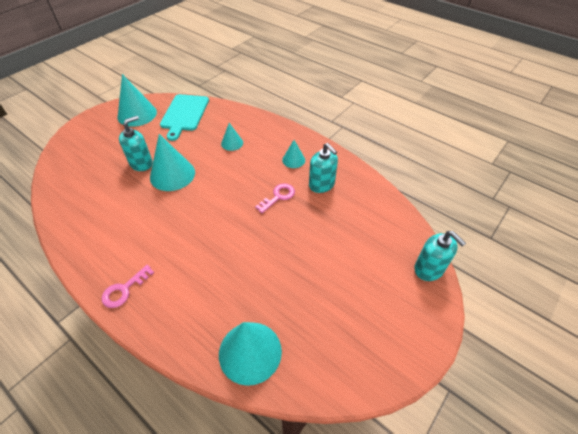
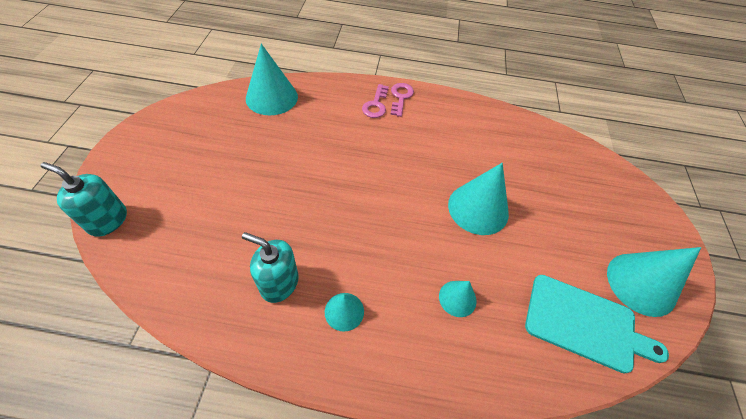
camera: 145 degrees right, 5 degrees up
turquoise soap dispenser [119,116,153,171] -> none
turquoise cutting board [160,94,209,141] -> turquoise cutting board turned 135 degrees clockwise [525,275,669,374]
pink key [255,183,295,213] -> pink key moved to [362,84,389,118]

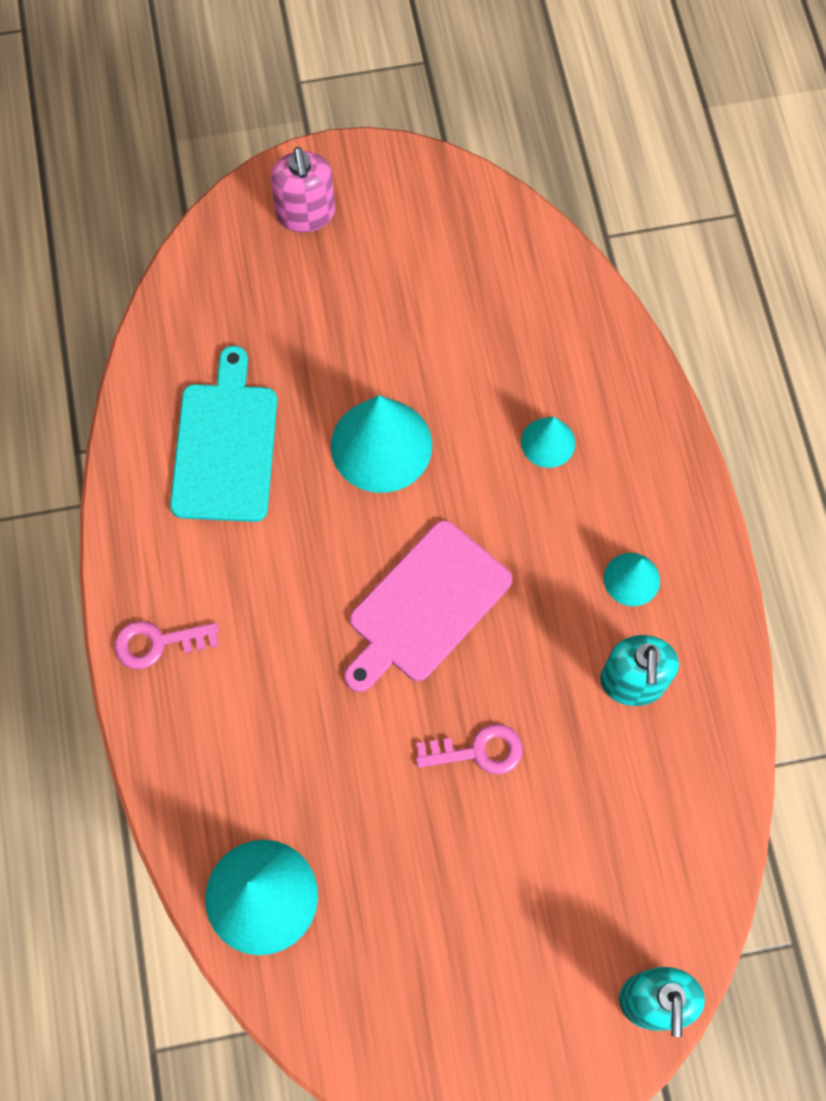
camera: 105 degrees left, 15 degrees up
pink key [362,84,389,118] -> pink key moved to [416,724,523,775]
turquoise cutting board [525,275,669,374] -> turquoise cutting board moved to [170,346,277,522]
turquoise cone [607,247,701,317] -> none
none -> pink soap dispenser [270,147,335,233]
none -> pink cutting board [344,520,512,692]

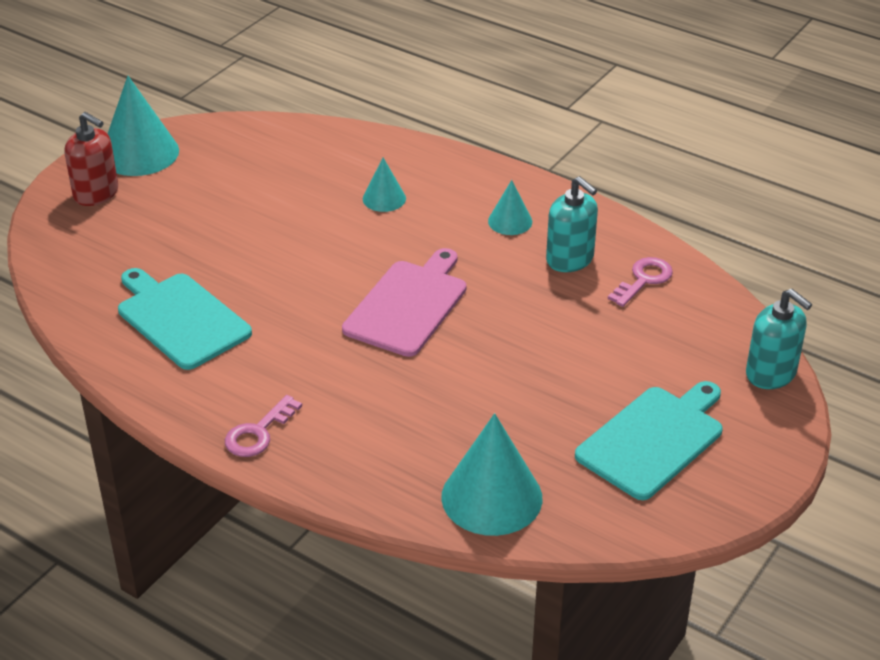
camera: 45 degrees left, 30 degrees down
pink soap dispenser [270,147,335,233] -> red soap dispenser [64,112,118,206]
turquoise cone [331,395,432,493] -> turquoise cone moved to [107,76,179,176]
pink cutting board [344,520,512,692] -> pink cutting board turned 150 degrees counterclockwise [342,248,467,357]
pink key [416,724,523,775] -> pink key moved to [608,257,673,307]
none -> turquoise cutting board [575,381,723,500]

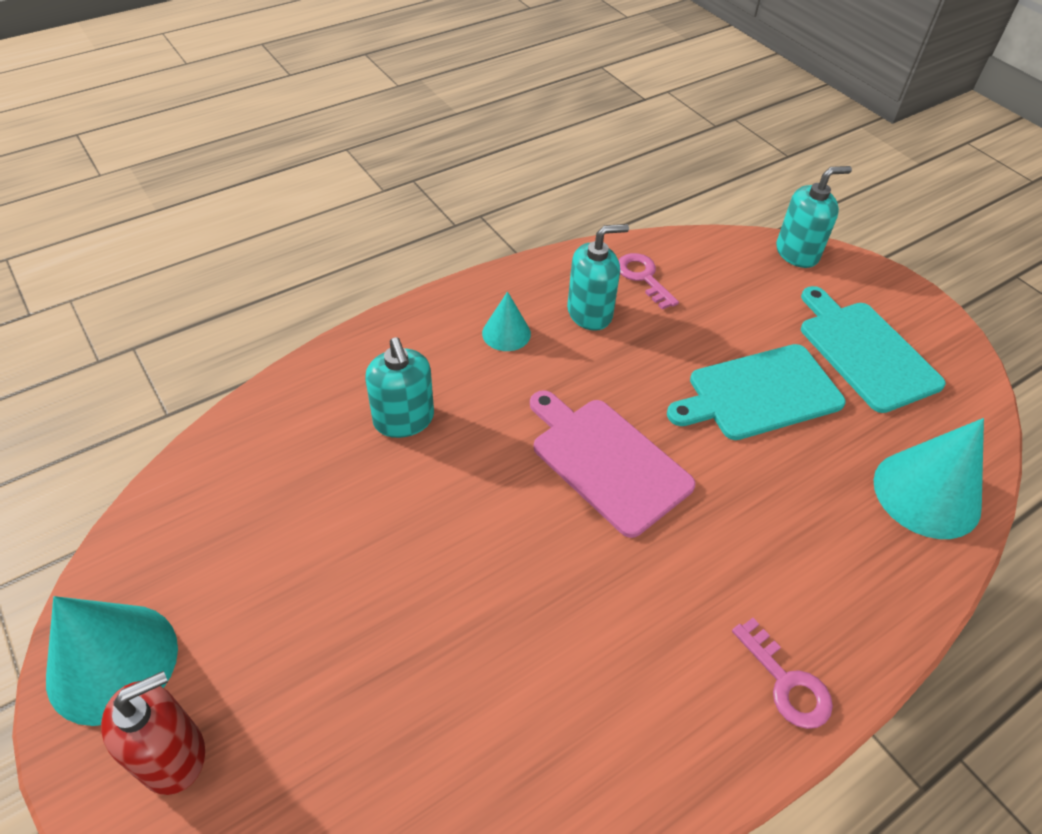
camera: 70 degrees left, 10 degrees up
turquoise cutting board [118,268,252,370] -> turquoise cutting board moved to [667,344,846,440]
turquoise cone [363,158,406,212] -> turquoise soap dispenser [365,337,434,438]

